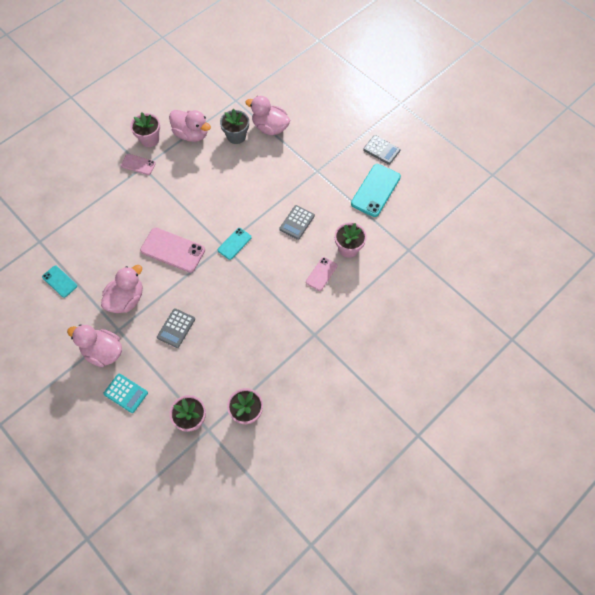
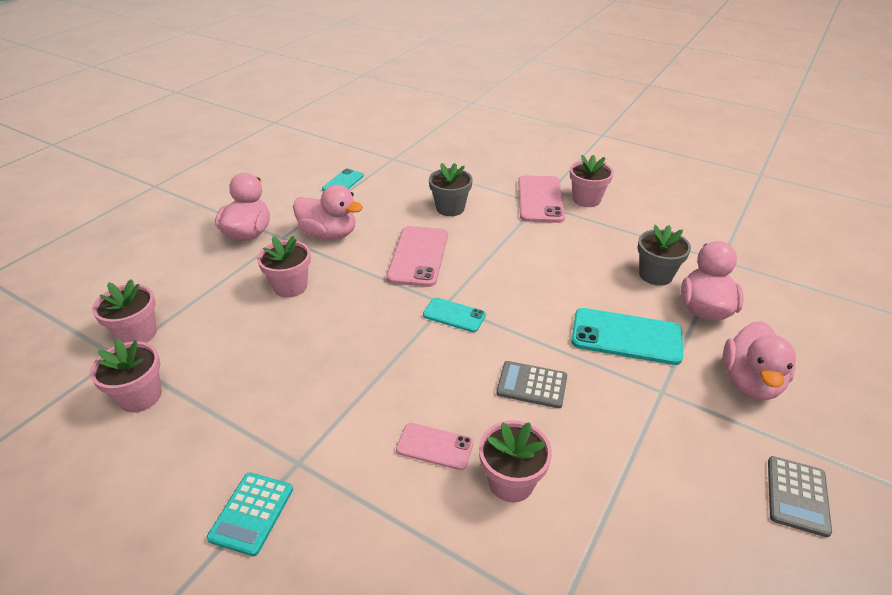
camera: 75 degrees right, 25 degrees down
turquoise calculator [103,374,148,413] -> turquoise calculator moved to [207,472,293,556]
pink phone [121,154,156,175] -> pink phone [518,175,565,223], size x1.74
grey calculator [157,308,195,348] -> pink flower pot [257,236,311,298]
pink duck [169,110,211,142] -> pink duck moved to [723,321,796,400]
turquoise phone [351,164,401,217] -> turquoise phone moved to [571,308,683,365]
none -> grey flower pot [429,163,473,216]

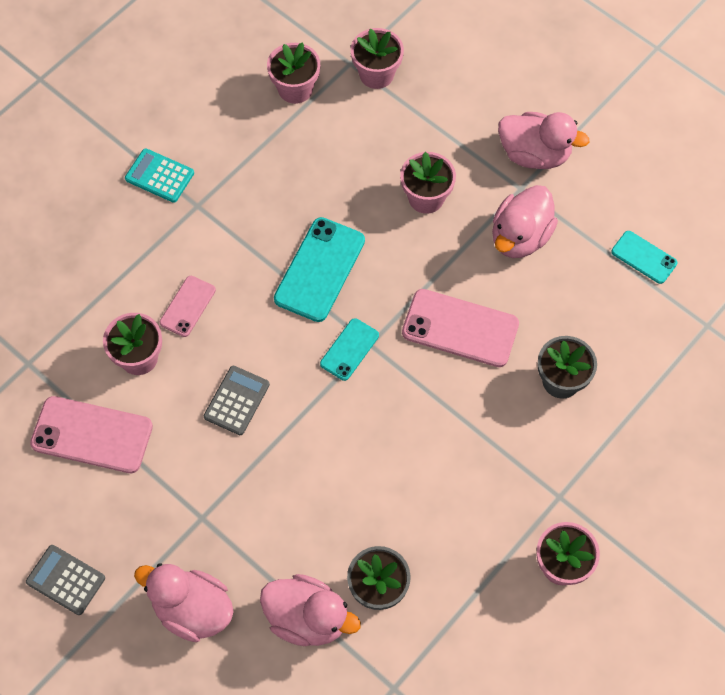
camera: 100 degrees right, 25 degrees up
pink phone [518,175,565,223] -> pink phone moved to [30,396,153,473]
turquoise phone [571,308,683,365] -> turquoise phone moved to [274,217,365,322]

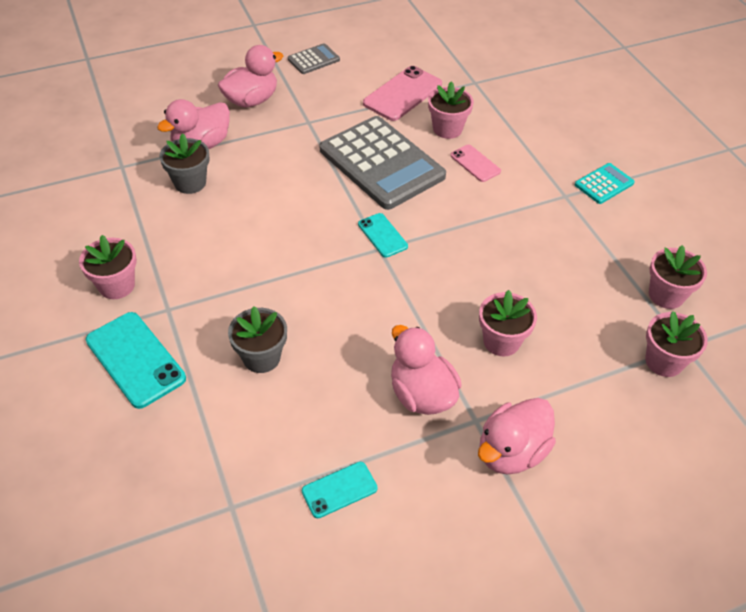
camera: 115 degrees right, 15 degrees down
grey calculator [204,366,270,435] -> grey calculator [319,116,446,210], size x2.23
turquoise phone [274,217,365,322] -> turquoise phone moved to [86,312,186,409]
pink phone [402,289,519,367] -> none

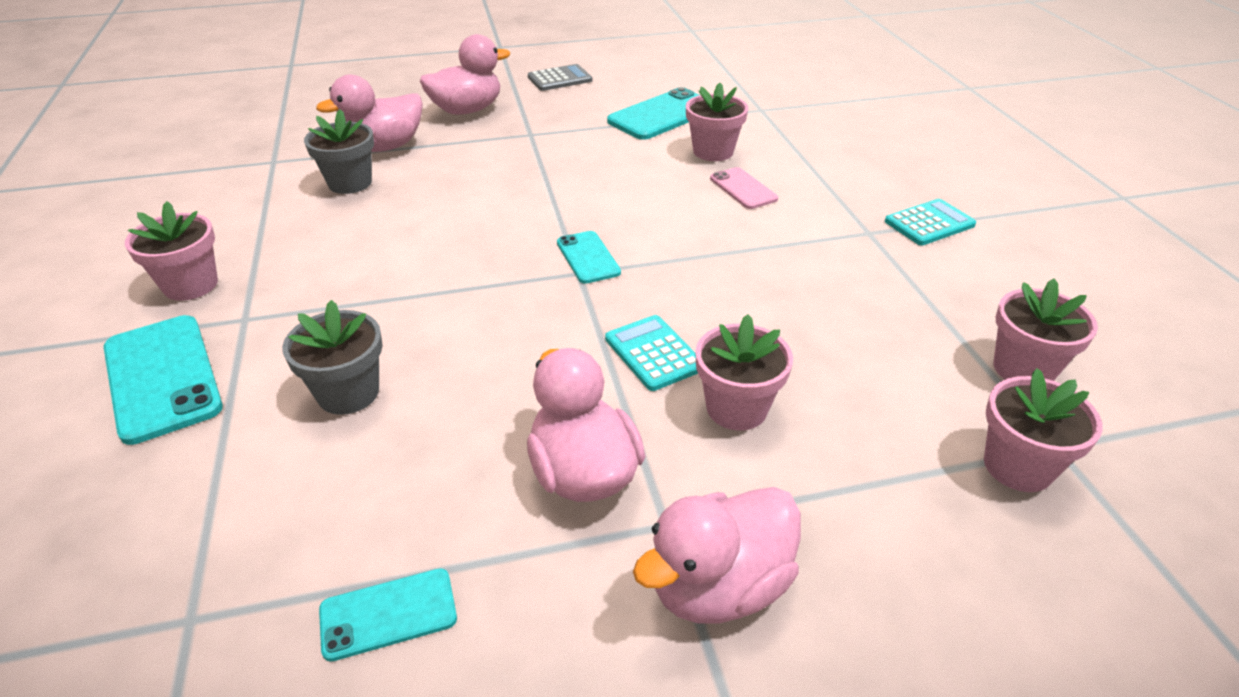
camera: 10 degrees right, 10 degrees down
grey calculator [319,116,446,210] -> none
pink phone [363,66,442,121] -> turquoise phone [607,87,699,140]
none -> turquoise calculator [605,315,698,391]

